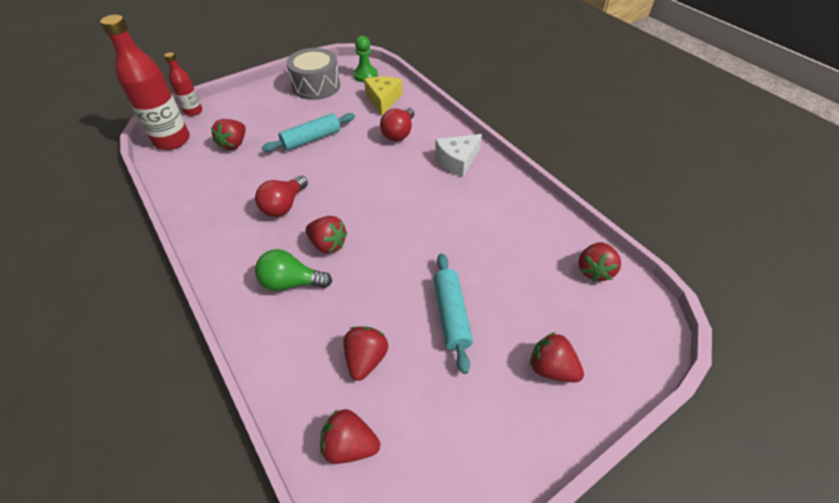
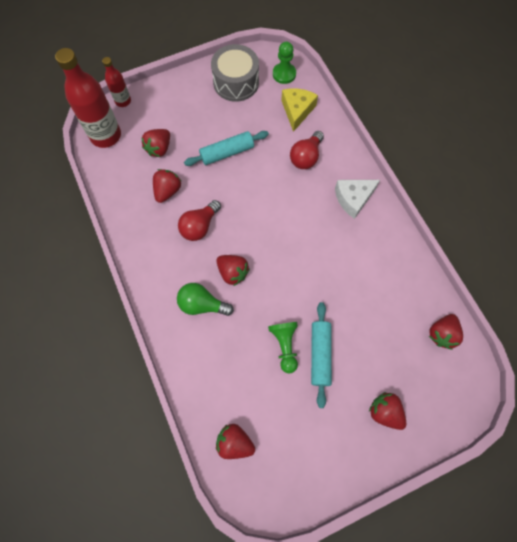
camera: 10 degrees right, 20 degrees up
red strawberry [343,326,388,381] -> red strawberry moved to [153,169,181,203]
none -> green pawn [268,322,298,373]

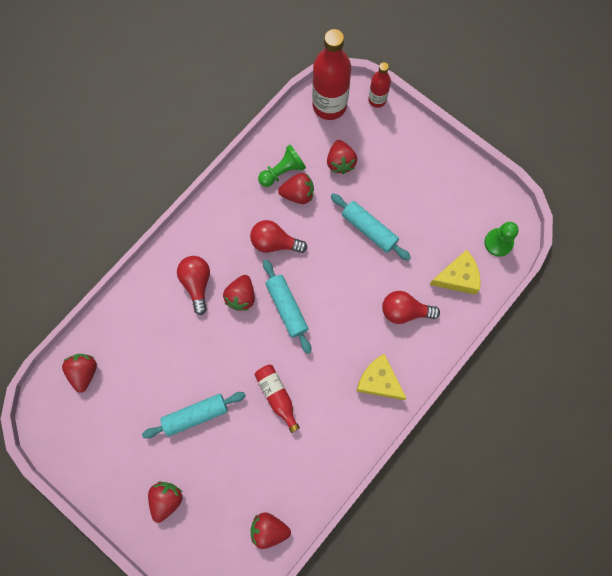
camera: 65 degrees right, 5 degrees up
red strawberry [141,129,170,157] -> red strawberry turned 105 degrees counterclockwise [327,140,357,174]
green light bulb [177,283,234,316] -> red light bulb [177,256,210,315]
grey drum [211,44,259,102] -> none
green pawn [268,322,298,373] -> green pawn moved to [258,145,306,187]
white cheese [335,180,380,219] -> yellow cheese [356,354,407,400]
none -> red bottle [255,365,300,433]
none -> turquoise rolling pin [263,260,311,354]

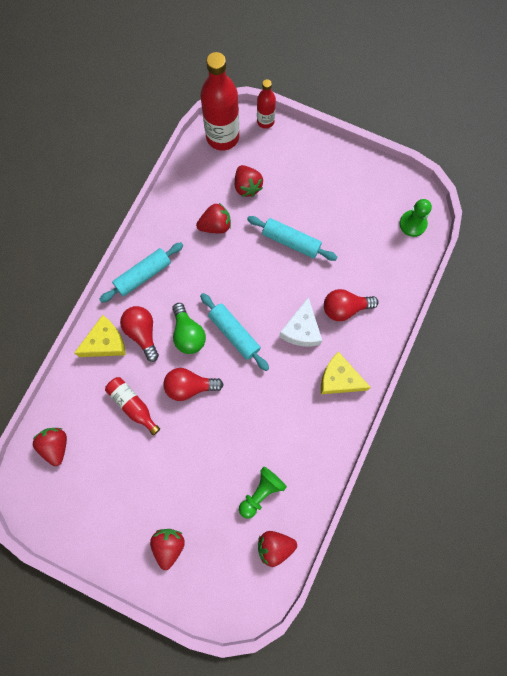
camera: 15 degrees left, 0 degrees up
turquoise rolling pin [142,392,246,439] -> turquoise rolling pin moved to [99,242,183,303]
red strawberry [223,275,255,310] -> green light bulb [172,303,206,354]
red light bulb [250,220,307,253] -> red light bulb moved to [163,368,224,401]
red bottle [255,365,300,433] -> red bottle moved to [105,377,160,435]
green pawn [258,145,306,187] -> green pawn moved to [239,467,287,519]
yellow cheese [429,250,481,295] -> yellow cheese moved to [74,315,126,357]
none -> white cheese [279,297,322,346]

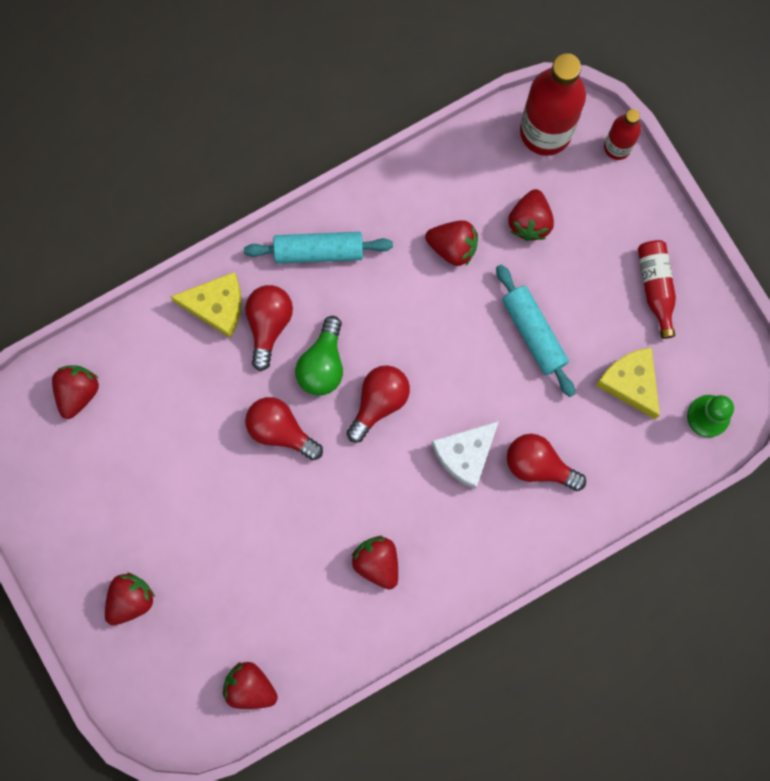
camera: 35 degrees right, 5 degrees up
red bottle [105,377,160,435] -> red bottle moved to [638,240,676,339]
turquoise rolling pin [200,293,269,371] -> red light bulb [347,365,410,443]
green pawn [239,467,287,519] -> none
yellow cheese [321,352,371,394] -> yellow cheese moved to [596,347,660,419]
none -> red strawberry [352,536,398,590]

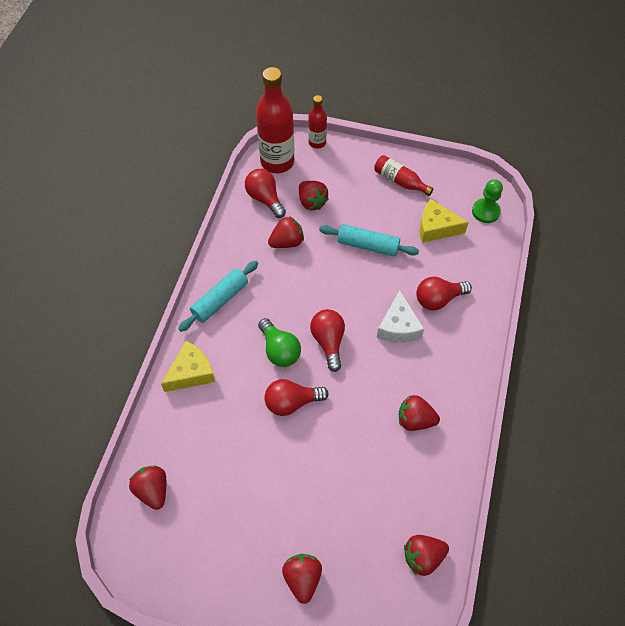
camera: 45 degrees left, 20 degrees down
red light bulb [245,285,293,371] -> red light bulb moved to [245,169,286,218]

